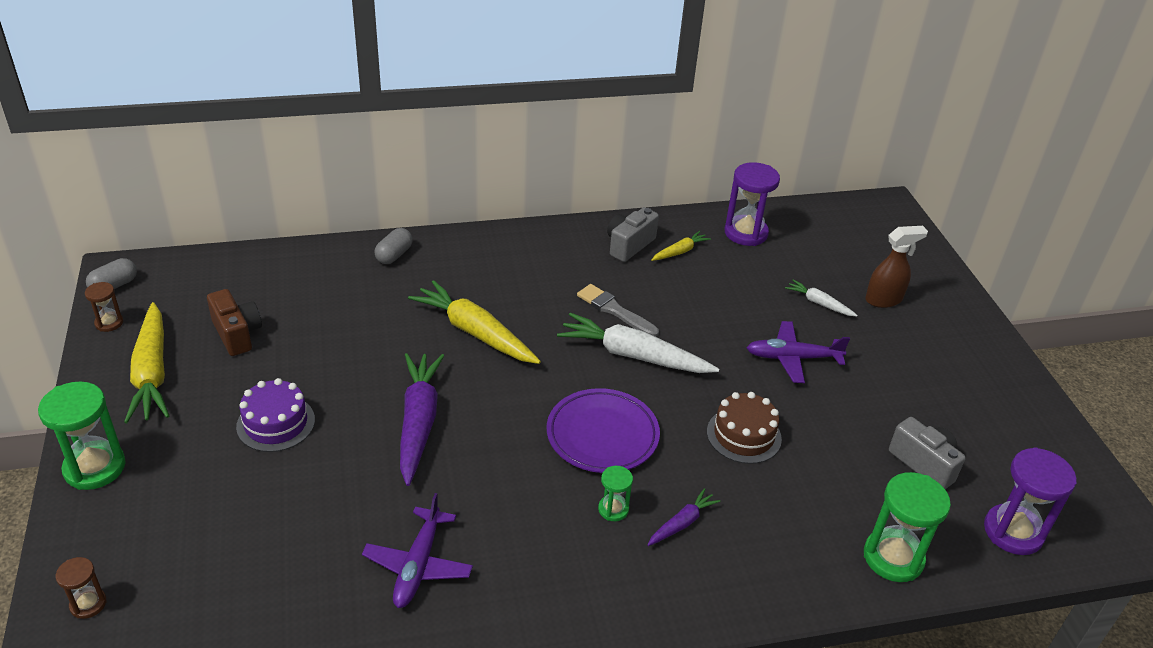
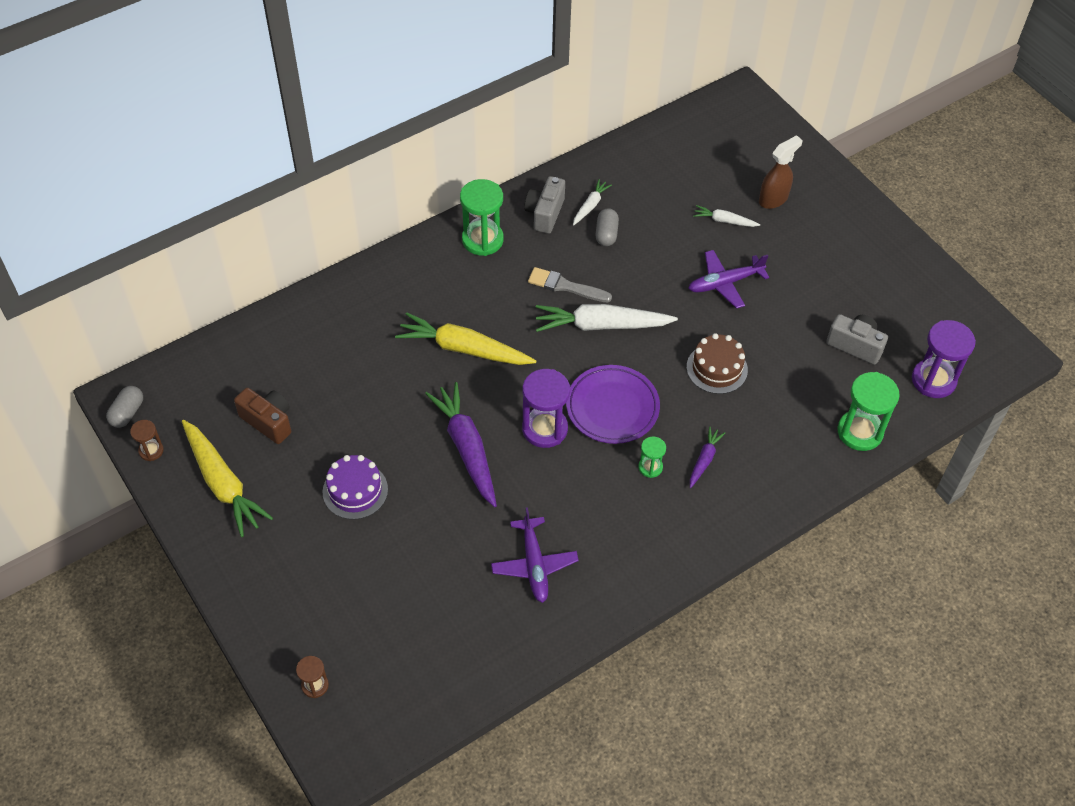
camera: 20 degrees left, 15 degrees up
green hourglass [38,381,126,490] -> green hourglass moved to [460,179,504,256]
grey capsule [374,228,413,264] -> grey capsule moved to [595,208,619,246]
yellow carrot [651,231,711,261] -> white carrot [573,179,612,225]
purple hourglass [724,162,780,246] -> purple hourglass moved to [522,369,570,448]

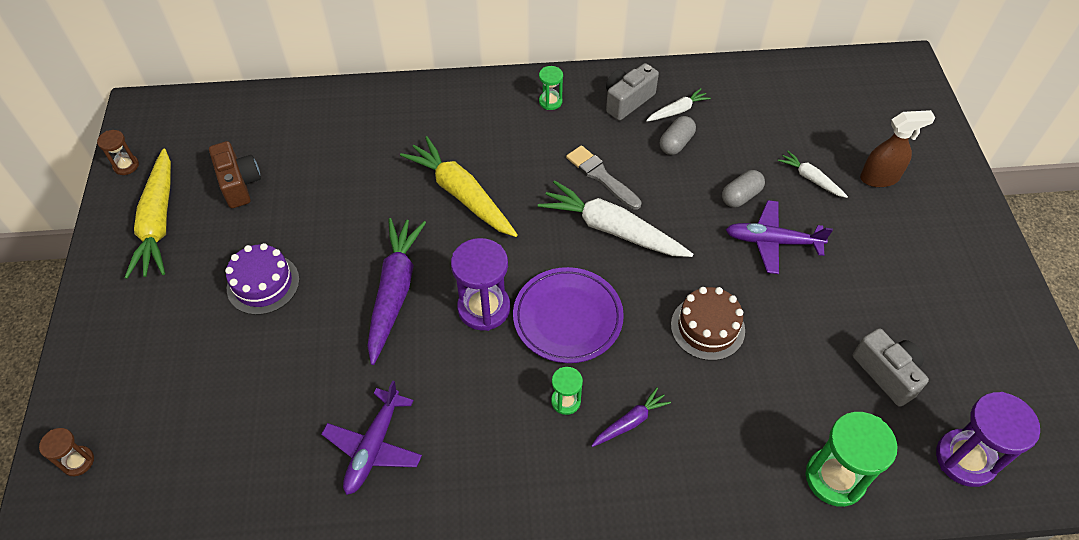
camera: 30 degrees right, 0 degrees up
grey capsule [106,386,143,428] -> grey capsule moved to [722,170,765,208]
green hourglass [460,179,504,256] -> green hourglass [539,66,563,110], size x0.53

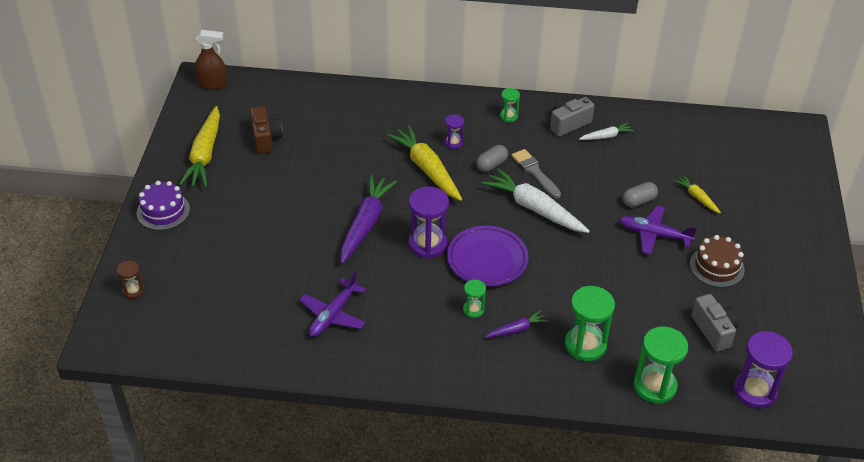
camera: 10 degrees right, 10 degrees down
brown hourglass [97,130,139,175] -> none
purple cake [225,243,299,315] -> purple cake moved to [137,181,190,230]
grey capsule [660,116,696,155] -> grey capsule moved to [476,145,508,172]
brown cake [671,287,745,361] -> brown cake moved to [690,235,745,287]
white carrot [778,151,848,198] -> yellow carrot [674,175,721,214]
brown spray bottle [860,110,935,187] -> brown spray bottle moved to [195,30,227,89]
none -> purple hourglass [444,114,464,149]
none -> green hourglass [565,286,615,361]

